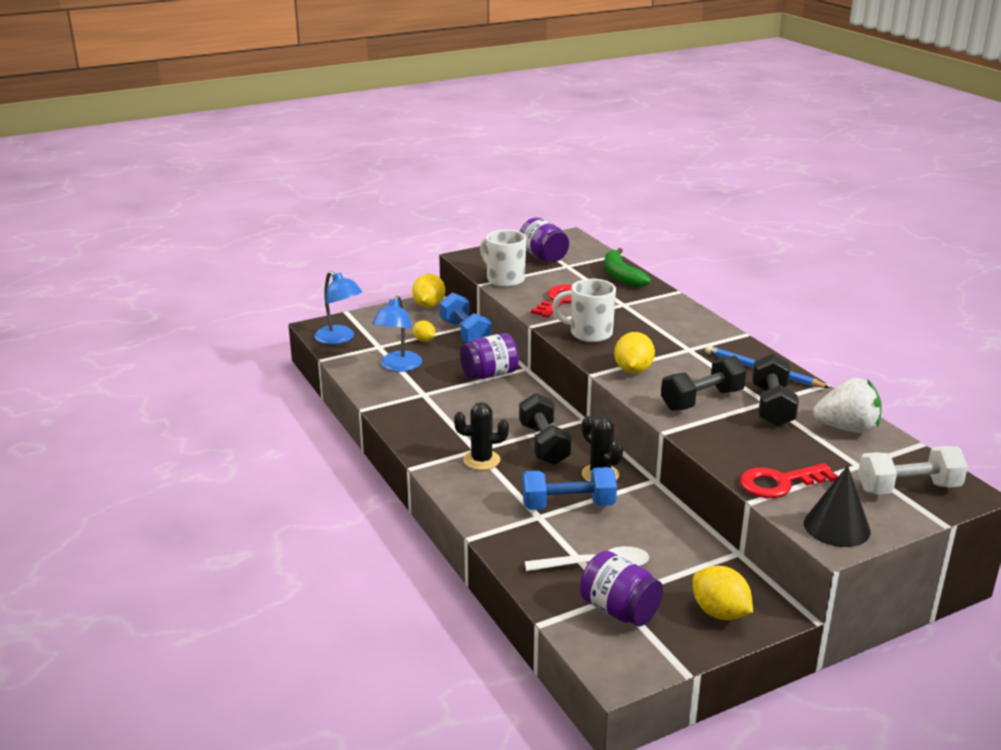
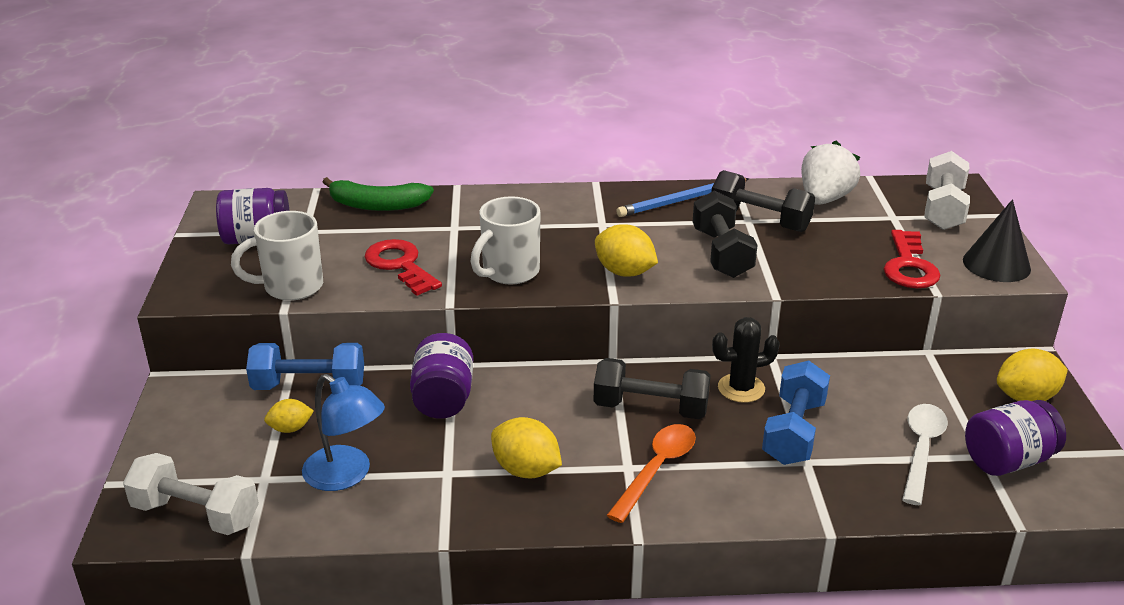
camera: 65 degrees left, 5 degrees up
blue lamp [314,271,362,344] -> white dumbbell [123,453,259,535]
yellow lemon [412,274,445,308] -> yellow lemon moved to [491,417,562,478]
black cactus [454,402,509,470] -> orange spoon [606,424,696,523]

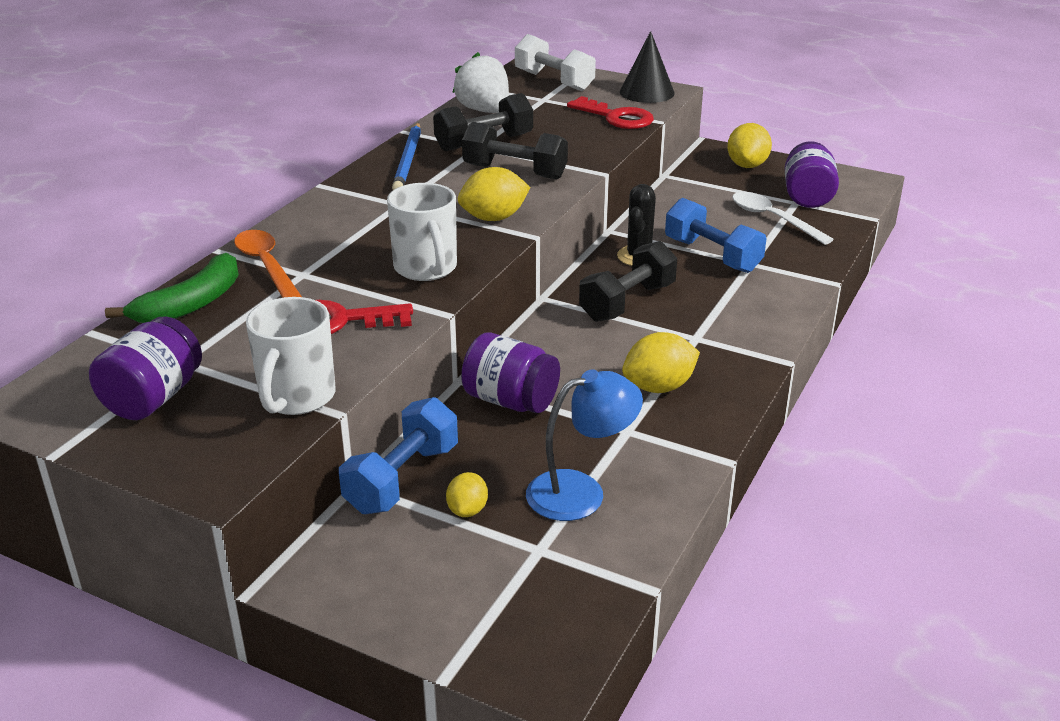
camera: 60 degrees left, 0 degrees up
white dumbbell [123,453,259,535] -> none
orange spoon [606,424,696,523] -> orange spoon moved to [234,230,302,298]

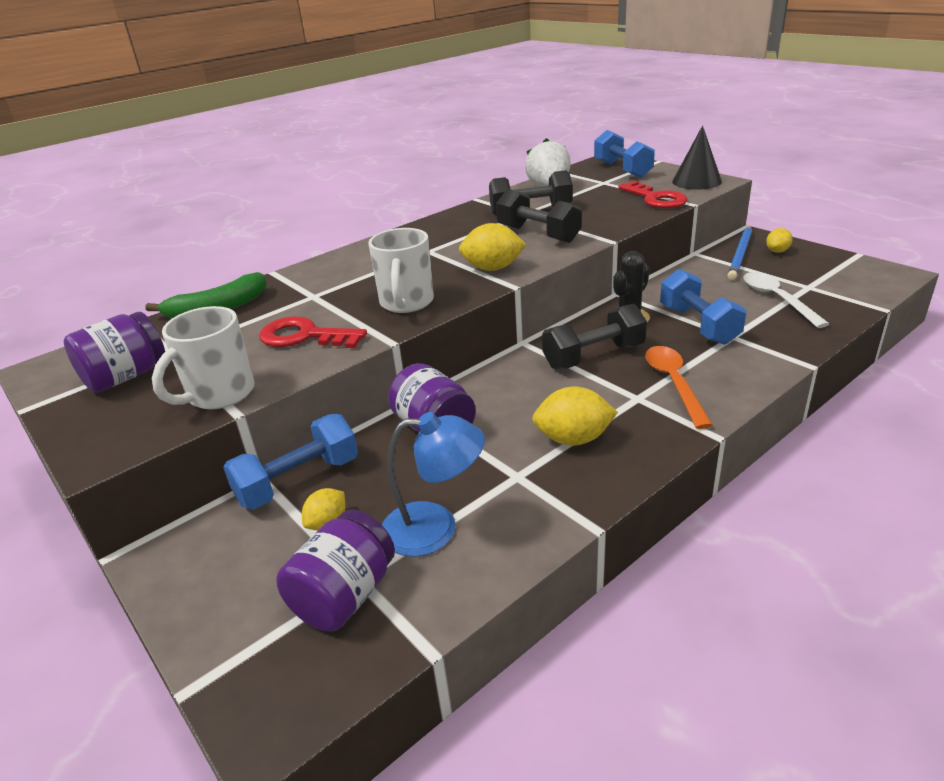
camera: 25 degrees right, 0 degrees up
orange spoon [234,230,302,298] -> orange spoon moved to [645,346,713,429]
blue pencil [392,123,421,190] -> blue pencil moved to [727,226,752,280]
white dumbbell [515,34,596,91] -> blue dumbbell [594,130,655,178]
yellow lemon [727,123,772,168] -> yellow lemon [766,228,793,253], size x0.60
purple jar [785,141,839,208] -> purple jar moved to [276,509,395,631]

